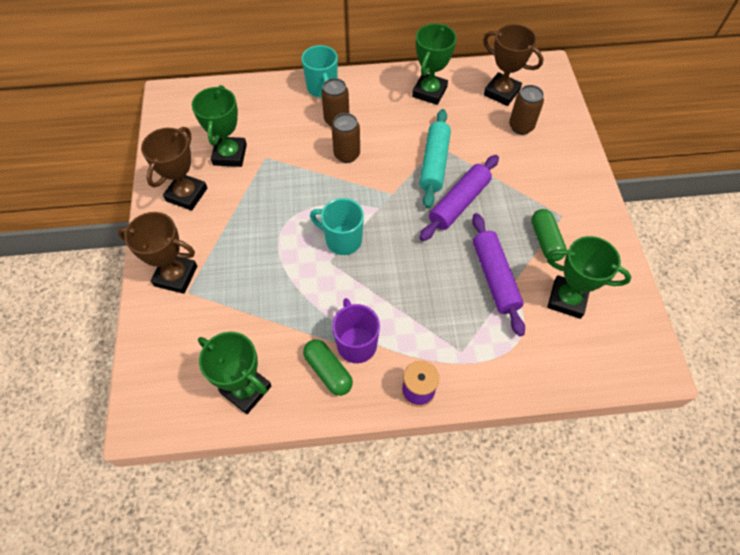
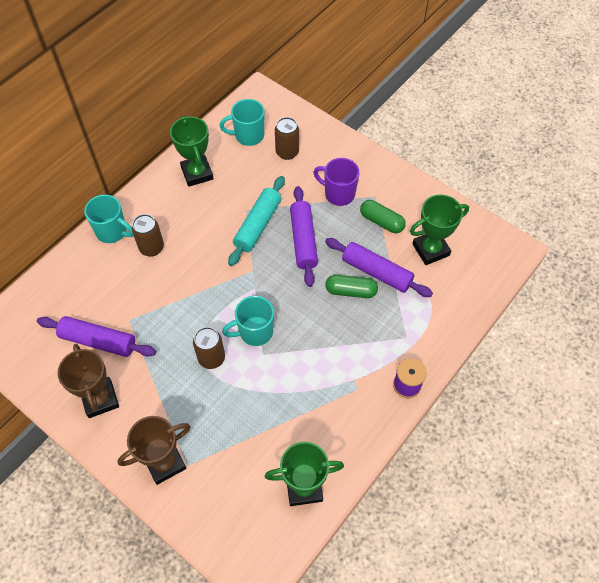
camera: 45 degrees left, 0 degrees up
green trophy [192,85,247,167] -> purple rolling pin [37,316,156,357]
green capsule [303,339,353,396] -> green capsule moved to [325,275,378,298]
brown can [332,113,360,163] -> brown can moved to [193,327,225,369]
purple mug [332,298,380,363] -> purple mug moved to [313,158,360,206]
turquoise rolling pin [420,109,451,208] -> turquoise rolling pin turned 60 degrees clockwise [228,176,285,266]
brown trophy [483,24,544,106] -> turquoise mug [219,99,264,146]

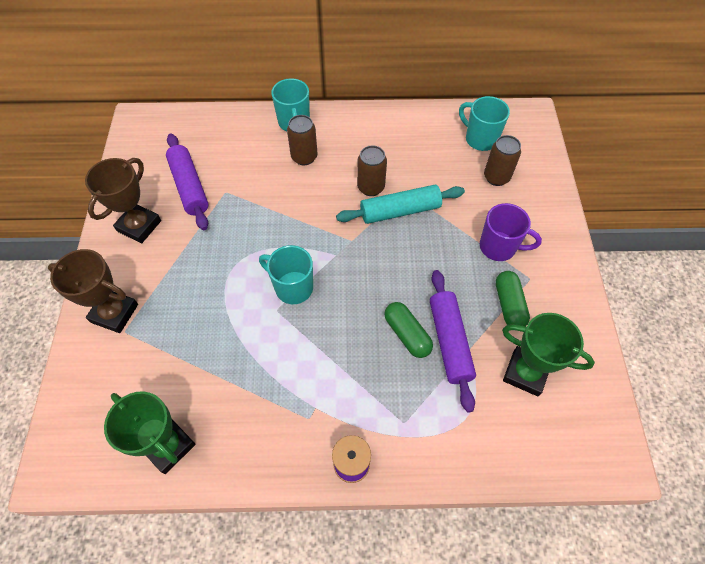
camera: 50 degrees right, 0 degrees up
green trophy [170,115,214,187] -> none
brown can [193,327,225,369] -> brown can moved to [357,145,387,196]
purple rolling pin [290,186,318,287] -> none
purple mug [313,158,360,206] -> purple mug turned 120 degrees clockwise [480,203,542,261]

